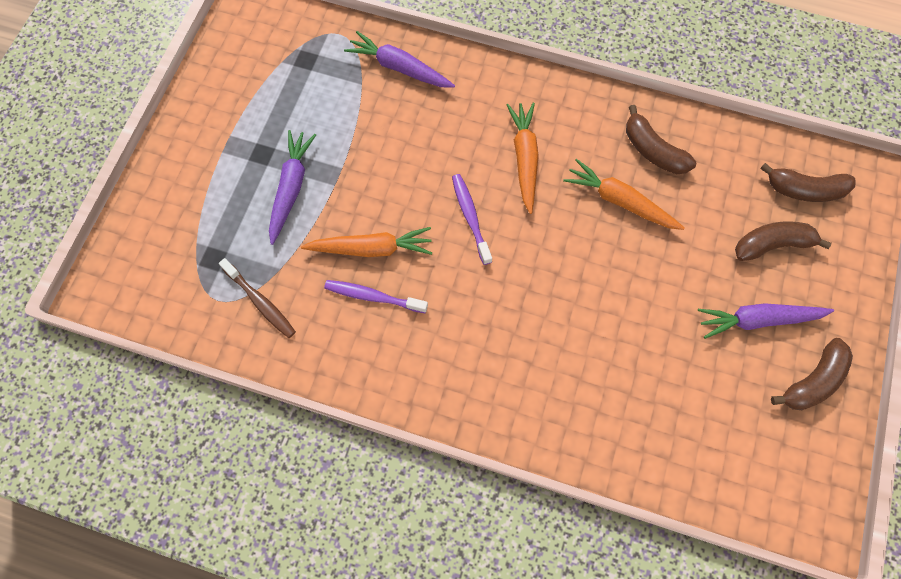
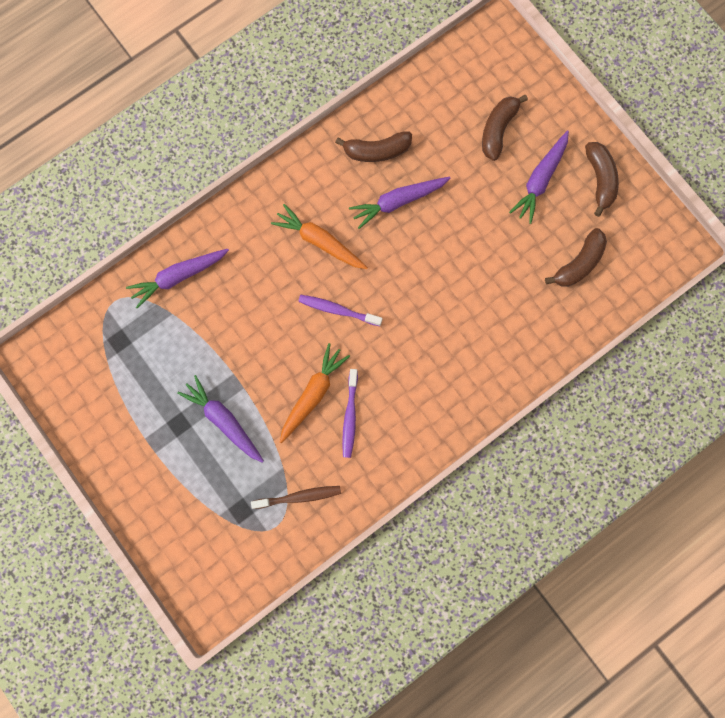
camera: 55 degrees left, 10 degrees up
purple toothbrush [324,280,428,313] -> purple toothbrush turned 45 degrees counterclockwise [342,369,358,458]
orange carrot [563,159,685,230] -> purple carrot [349,177,450,229]
brown banana [760,163,856,202] -> brown banana moved to [545,228,607,287]

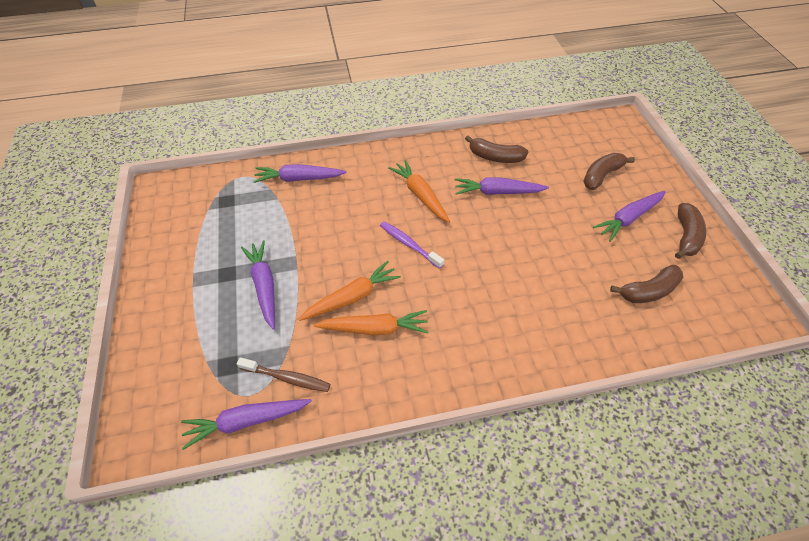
camera: 25 degrees right, 25 degrees down
purple toothbrush [342,369,358,458] -> orange carrot [314,310,428,335]
none -> purple carrot [181,399,312,450]

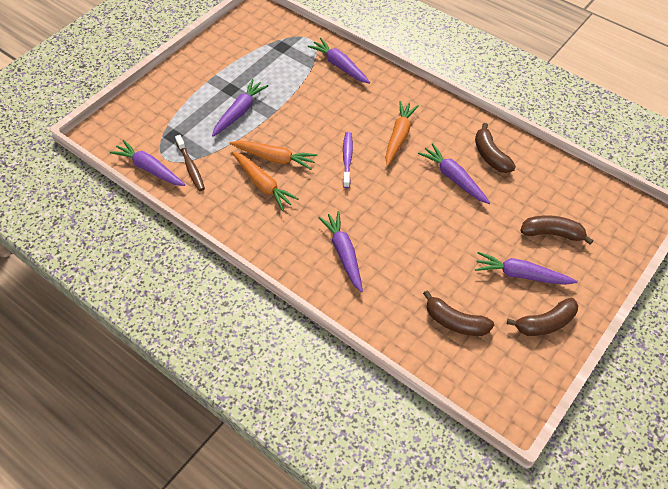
camera: 50 degrees right, 0 degrees up
none -> purple carrot [318,211,363,292]

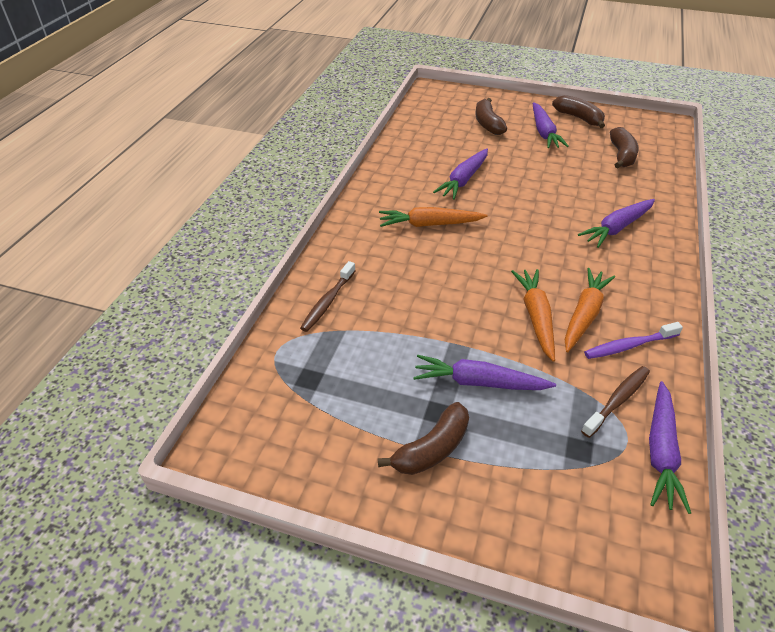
camera: 110 degrees left, 10 degrees down
purple carrot [308,38,370,84] -> brown toothbrush [300,261,355,332]
purple toothbrush [343,132,353,188] -> purple toothbrush moved to [584,322,683,359]
brown banana [475,123,516,173] -> brown banana moved to [378,402,469,475]

